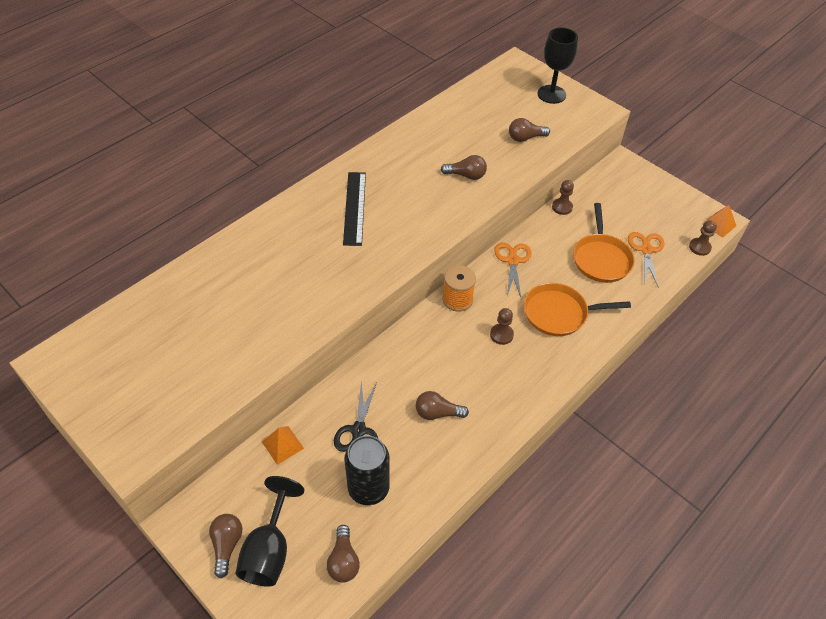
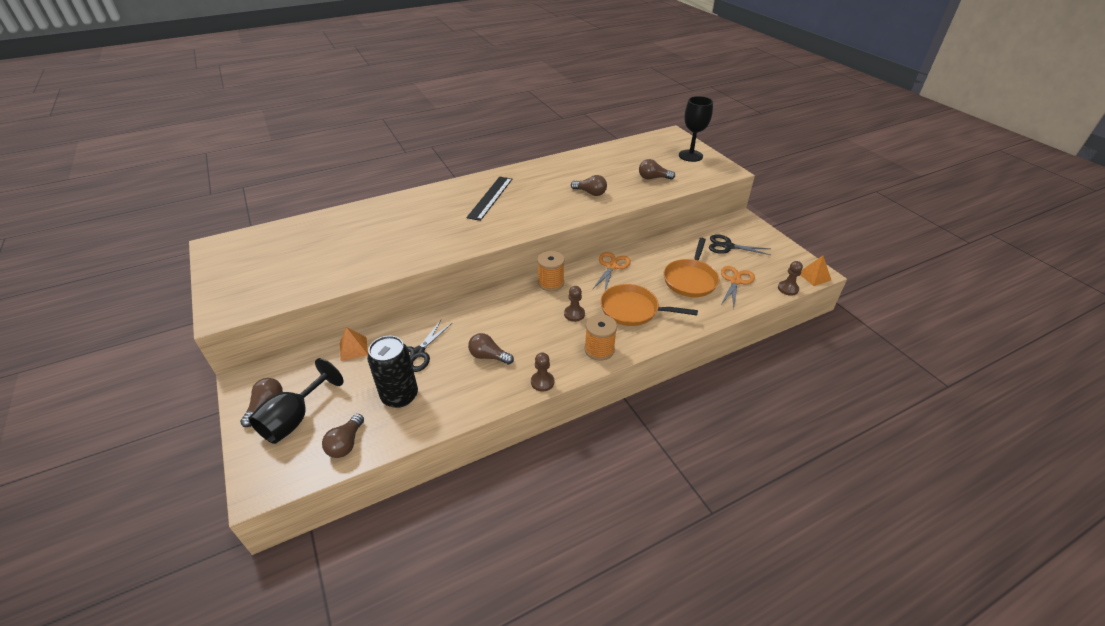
camera: 20 degrees right, 10 degrees down
brown pawn [552,180,574,215] -> brown pawn moved to [531,353,554,392]
none -> orange spool [584,314,617,360]
none -> black scissors [709,234,770,255]

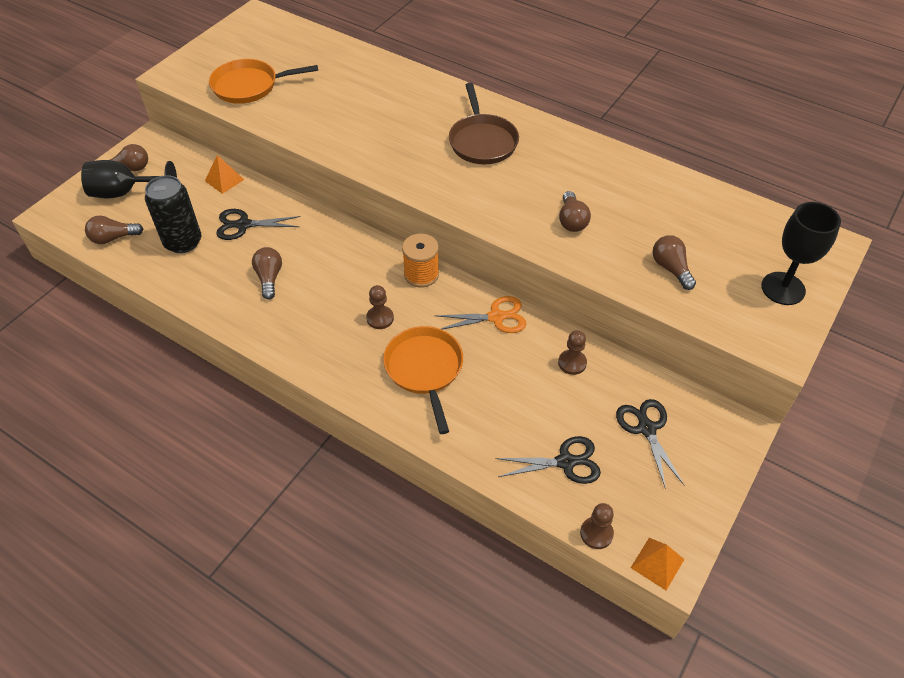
camera: 60 degrees right, 10 degrees up
black ruler [466,177,512,221] -> brown pan [449,83,519,164]
brown pawn [531,353,554,392] -> brown pawn moved to [558,330,587,375]
orange spool [584,314,617,360] -> none
orange pan [664,238,719,297] -> orange pan moved to [209,59,318,104]
orange scissors [721,266,755,307] -> black scissors [495,436,601,484]

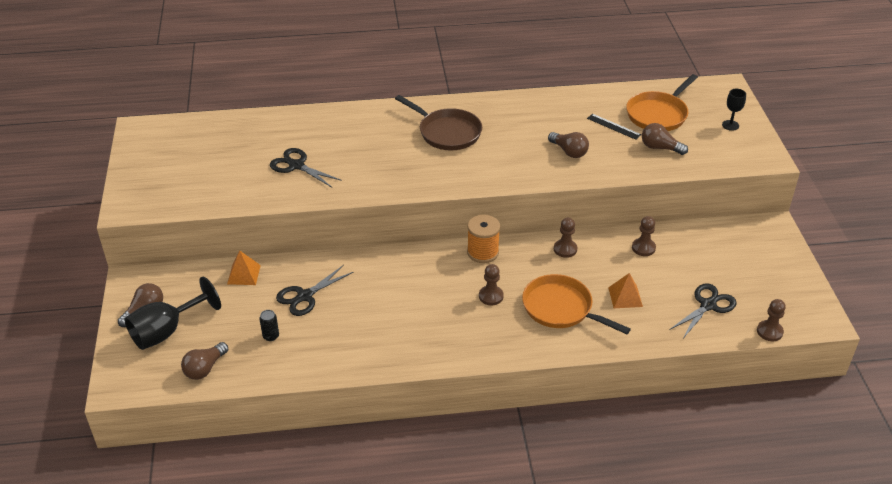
camera: 40 degrees left, 10 degrees down
black can [145,175,201,253] -> black can [259,310,279,341], size x0.42
orange pan [209,59,318,104] -> orange pan moved to [626,74,698,131]
brown light bulb [252,247,282,300] -> none
orange scissors [434,296,526,333] -> brown pawn [554,218,577,258]
black scissors [616,399,684,489] -> black scissors moved to [270,148,342,187]
orange pyramid [631,538,684,590] -> orange pyramid moved to [608,273,643,308]
black goblet [761,202,841,305] -> black goblet [722,89,746,131], size x0.52
none -> black ruler [587,114,641,140]

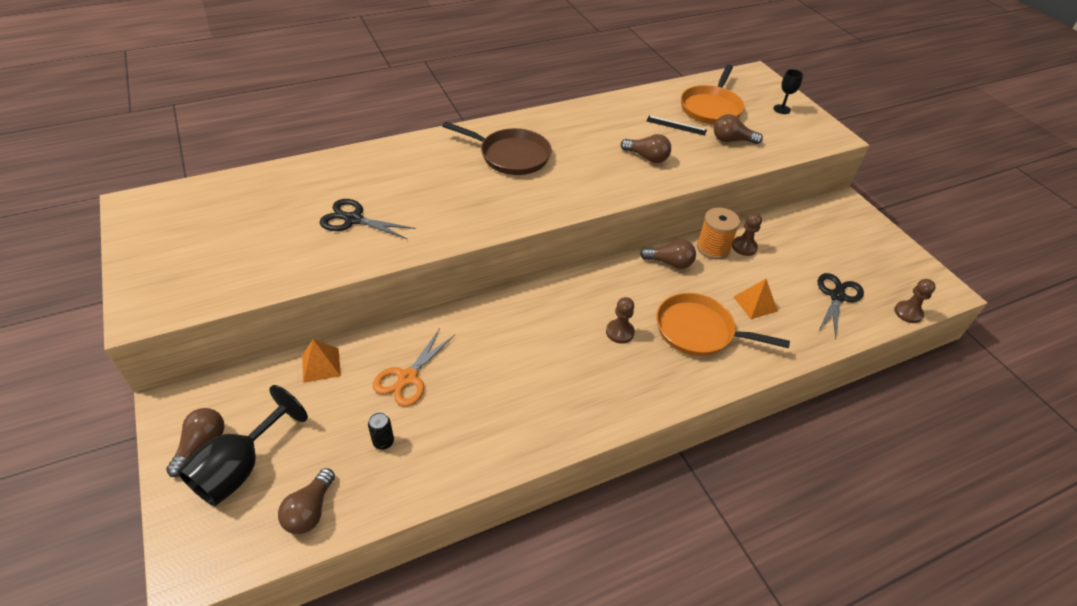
camera: 20 degrees left, 5 degrees up
black scissors [276,265,353,316] -> orange scissors [373,328,455,407]
orange spool [467,215,500,263] -> orange spool moved to [697,207,740,259]
brown pawn [554,218,577,258] -> brown light bulb [640,240,696,269]

